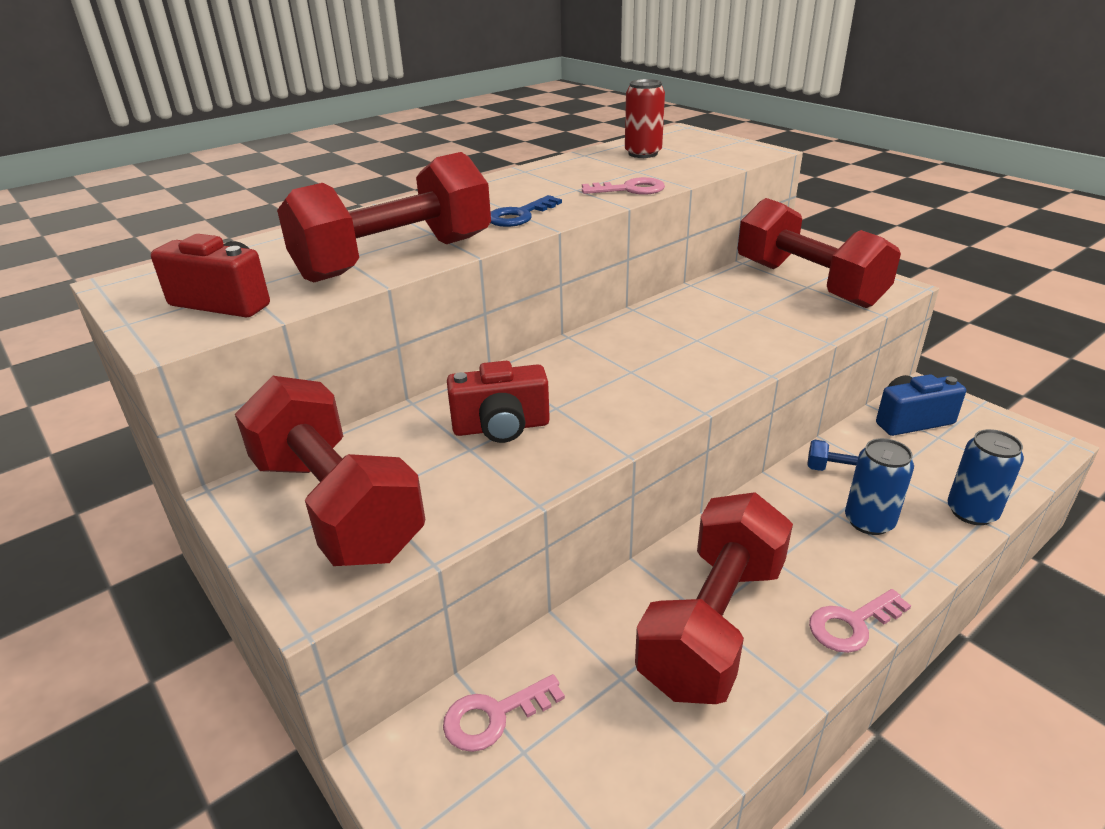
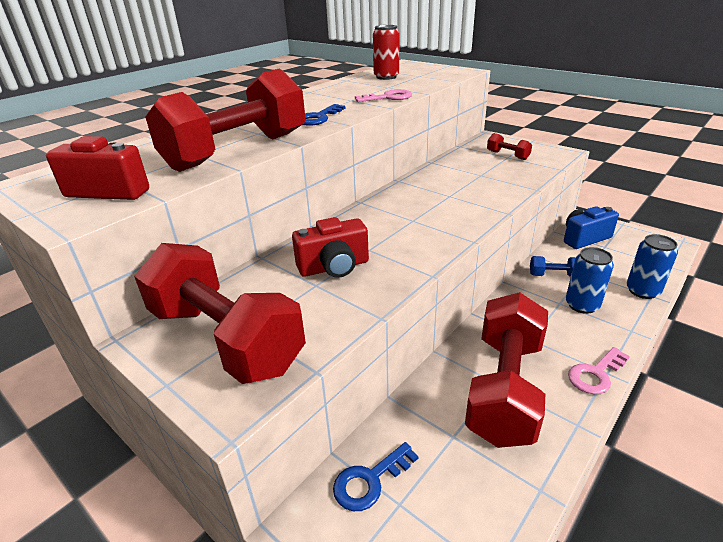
camera: 10 degrees left, 0 degrees up
pink key [443,674,565,752] -> blue key [333,442,418,511]
red dumbbell [738,198,901,308] -> red dumbbell [487,133,532,160], size x0.41

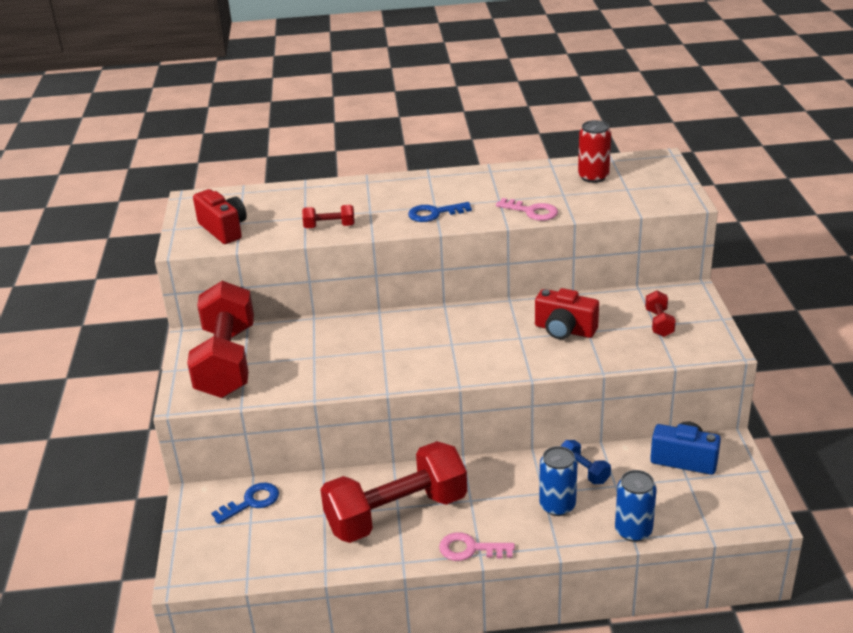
camera: 45 degrees right, 0 degrees up
red dumbbell [145,68,305,172] -> red dumbbell [302,205,355,228], size x0.41
red camera [292,217,369,278] -> red camera moved to [535,288,599,339]
blue key [333,442,418,511] -> blue key turned 135 degrees clockwise [211,483,279,524]

